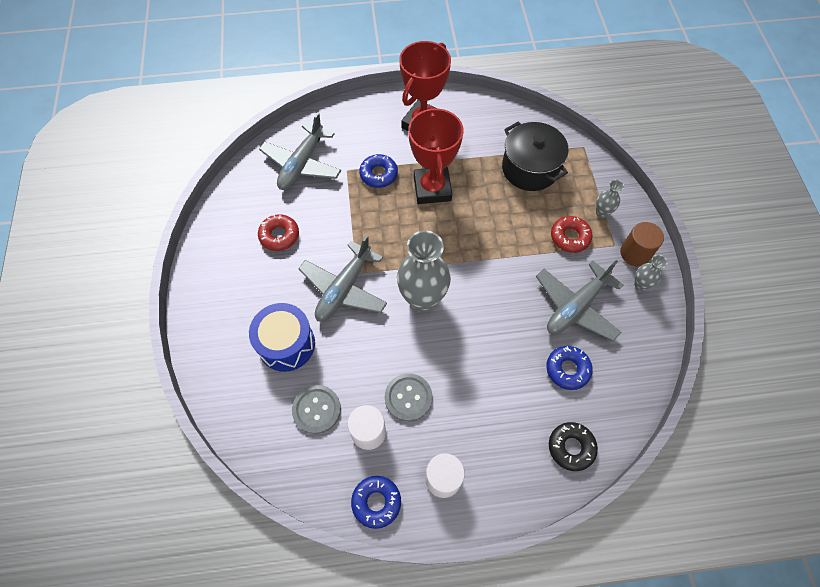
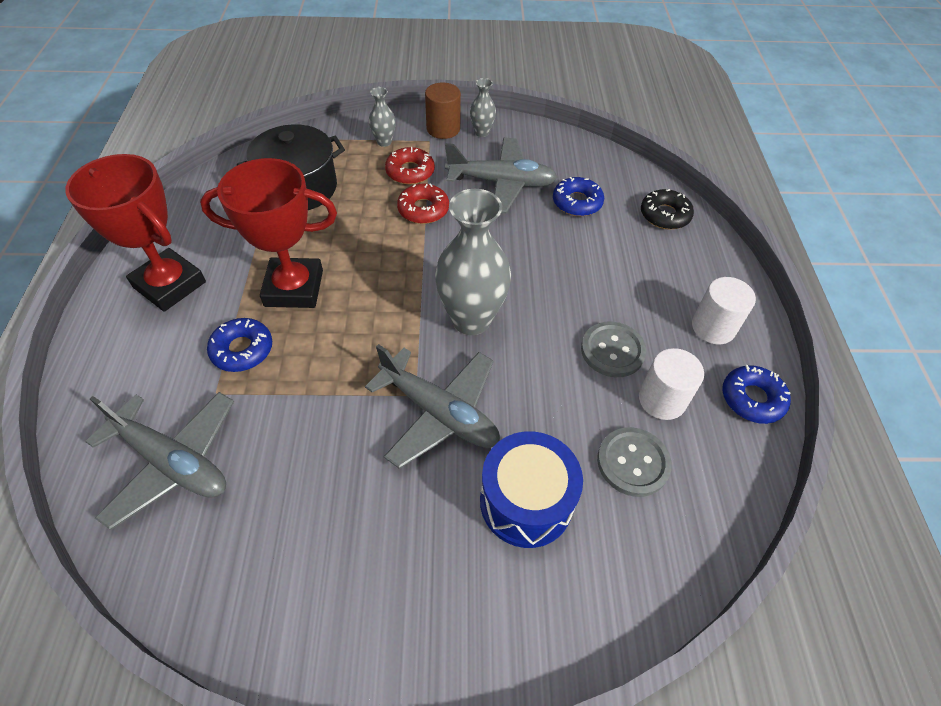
camera: 85 degrees left, 10 degrees down
red donut [258,214,299,251] -> red donut moved to [397,183,449,224]
grey plane [536,260,624,341] -> grey plane turned 45 degrees counterclockwise [445,137,558,213]

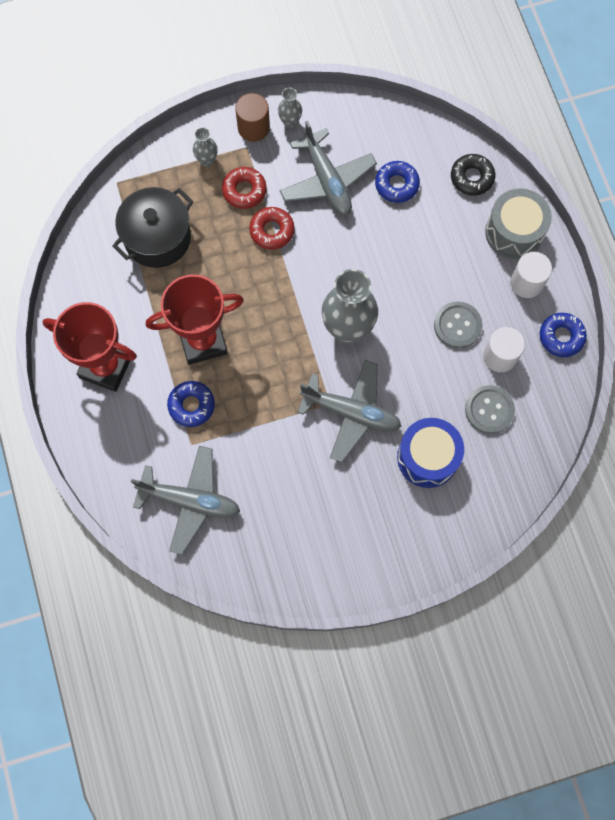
camera: 15 degrees left, 20 degrees up
grey plane [445,137,558,213] -> grey plane turned 75 degrees clockwise [280,121,377,216]
none -> grey drum [485,189,552,259]

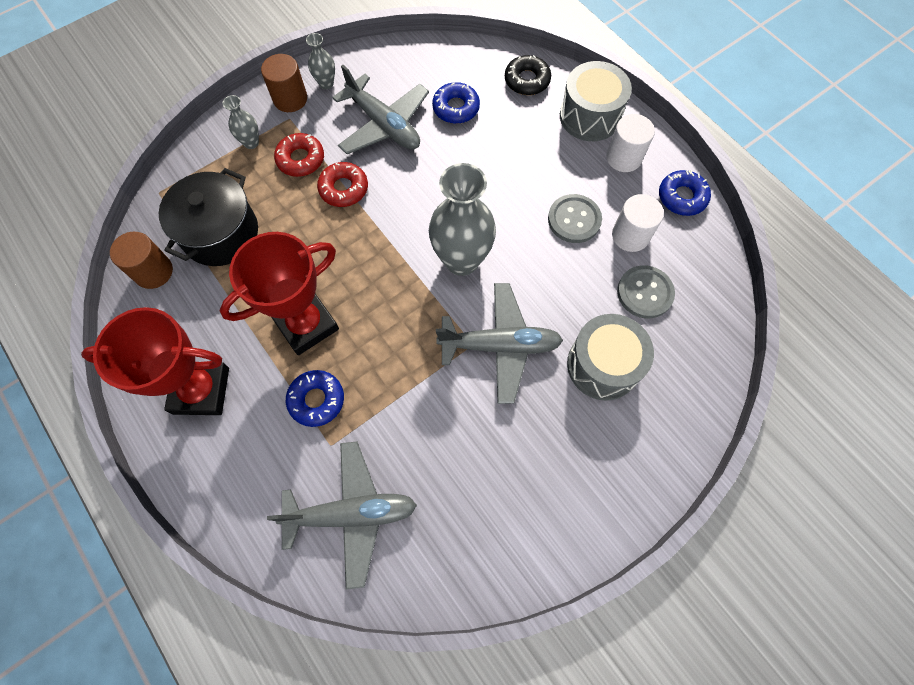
camera: 20 degrees left, 5 degrees down
blue drum [397,418,464,488] -> grey drum [567,314,654,401]
none -> brown cylinder [110,232,173,289]

